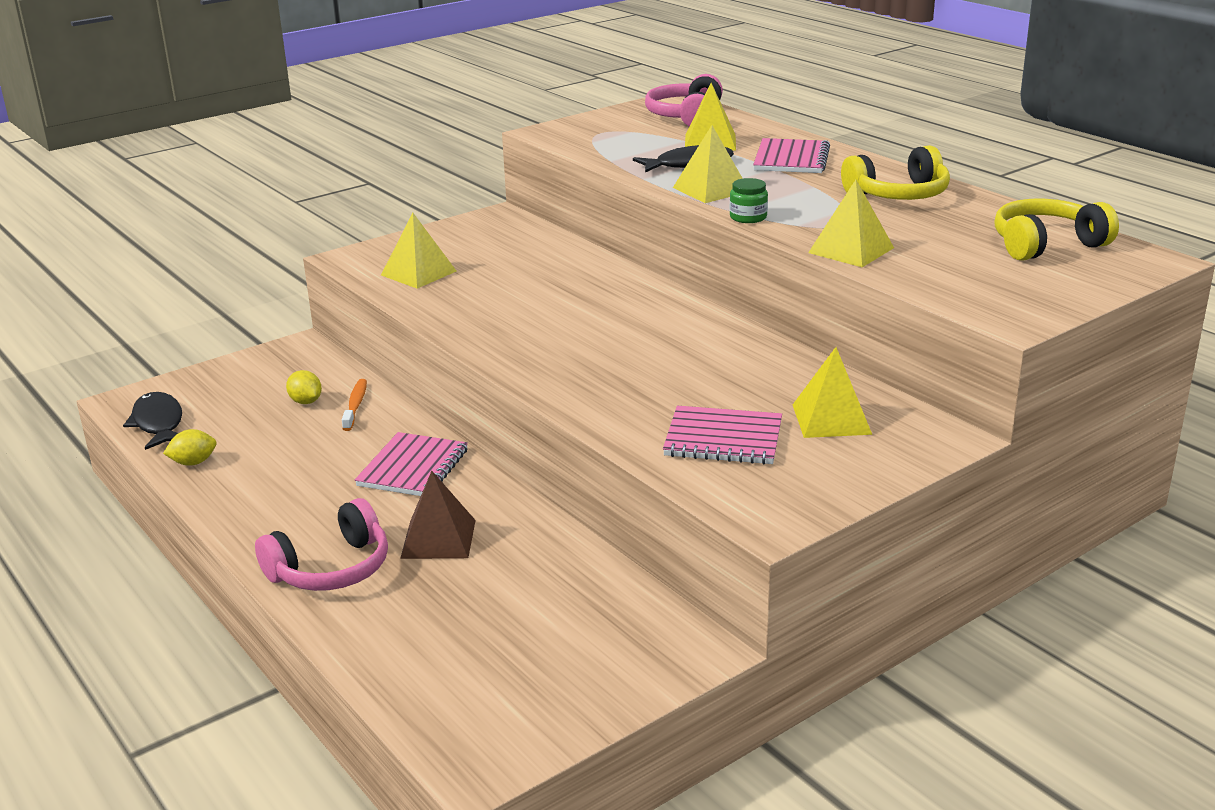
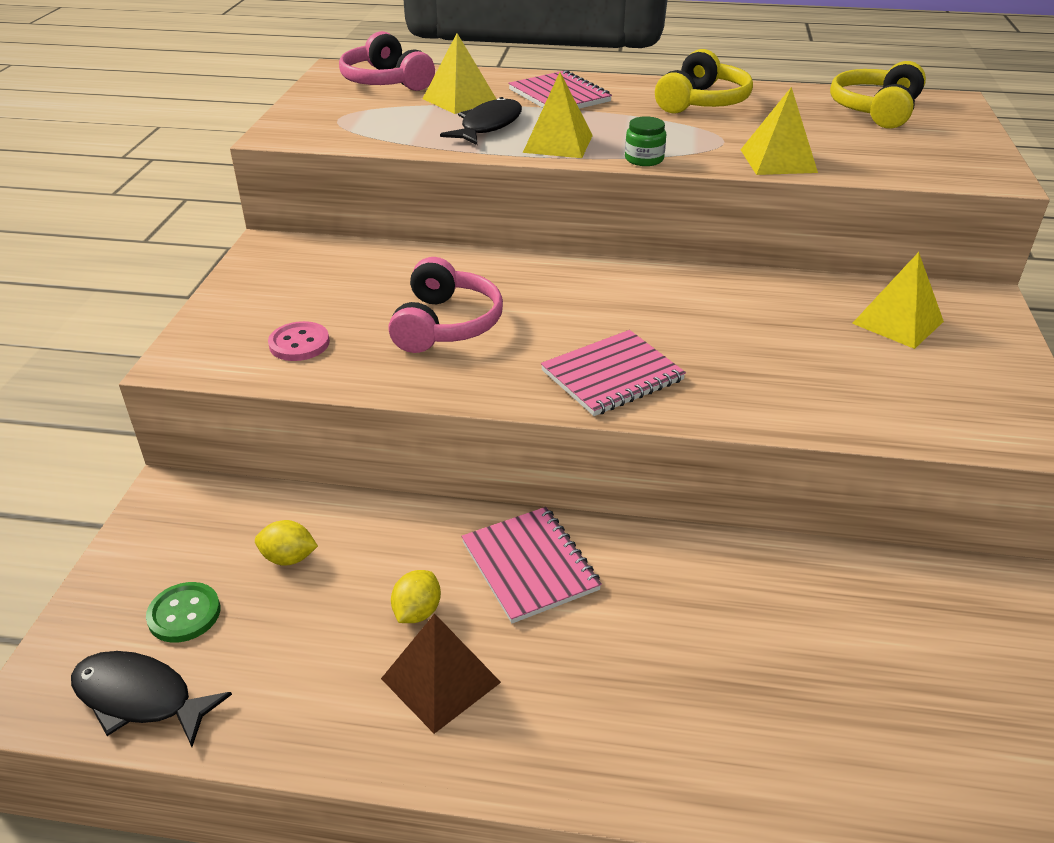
camera: 45 degrees left, 10 degrees up
yellow lemon [163,429,217,466] -> yellow lemon moved to [391,570,441,623]
pink headphones [255,498,388,591] -> pink headphones moved to [388,257,503,353]
orange toothbrush [342,379,367,431] -> none
yellow pyramid [381,213,457,289] -> pink button [268,321,330,361]
brown pyramid [400,471,476,559] -> brown pyramid moved to [381,613,501,734]
pink notebook [663,406,782,464] -> pink notebook moved to [541,330,686,416]
none -> green button [146,582,220,643]

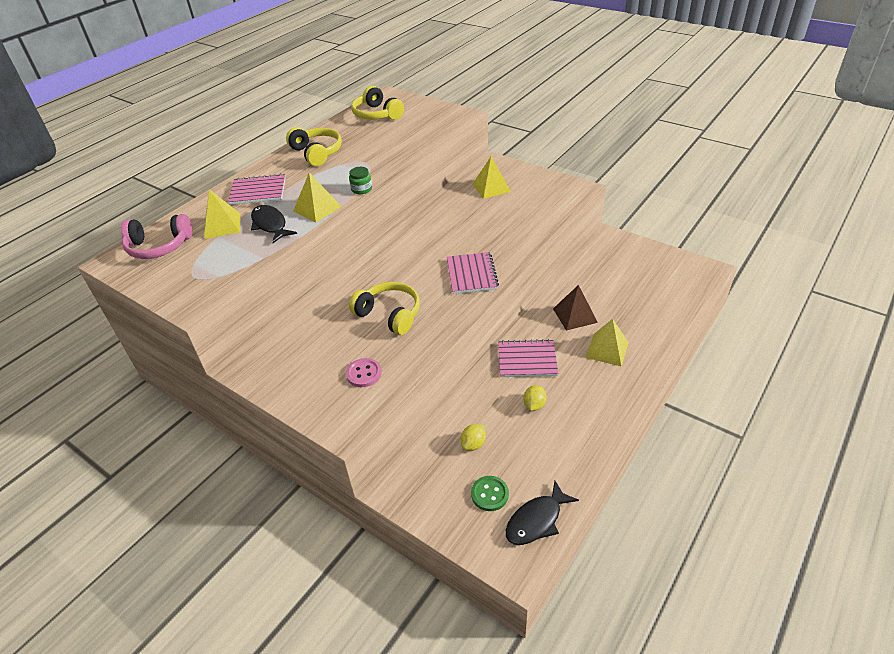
camera: 60 degrees left, 5 degrees up
brown pyramid [381,613,501,734] -> brown pyramid moved to [553,285,598,330]
pink headphones [388,257,503,353] -> yellow headphones [349,282,420,335]
yellow lemon [391,570,441,623] -> yellow lemon turned 60 degrees clockwise [523,385,547,411]
yellow pyramid [741,87,818,175] -> yellow pyramid moved to [585,319,629,366]

